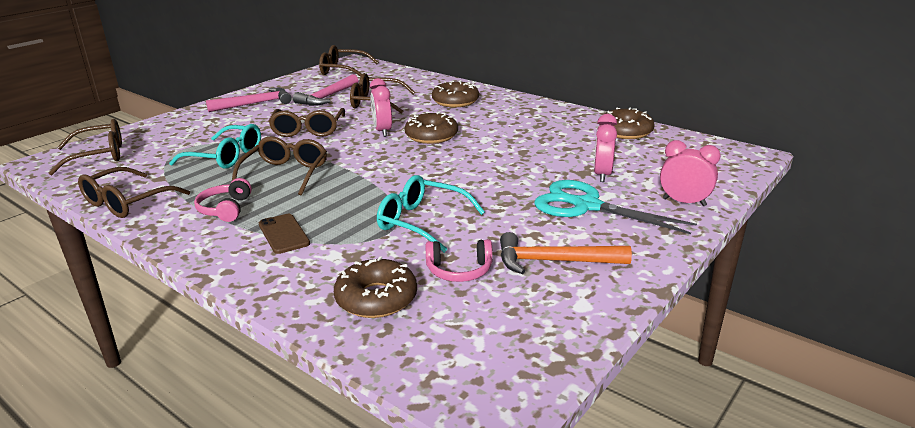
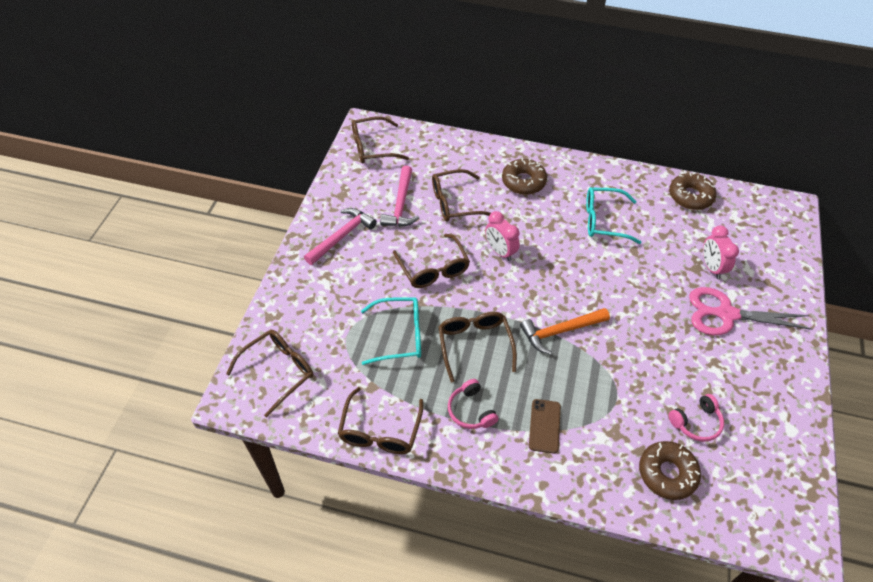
camera: 25 degrees left, 25 degrees up
brown phone [259,214,310,254] -> brown phone turned 60 degrees clockwise [529,399,561,454]
turquoise glasses [377,175,485,253] -> turquoise glasses moved to [586,187,641,244]
brown donut [405,112,458,144] -> none
orange hammer [500,232,632,274] -> orange hammer moved to [520,308,610,355]
turquoise scissors [534,180,697,234] -> pink scissors [689,287,813,335]
pink clock [660,140,720,206] -> none

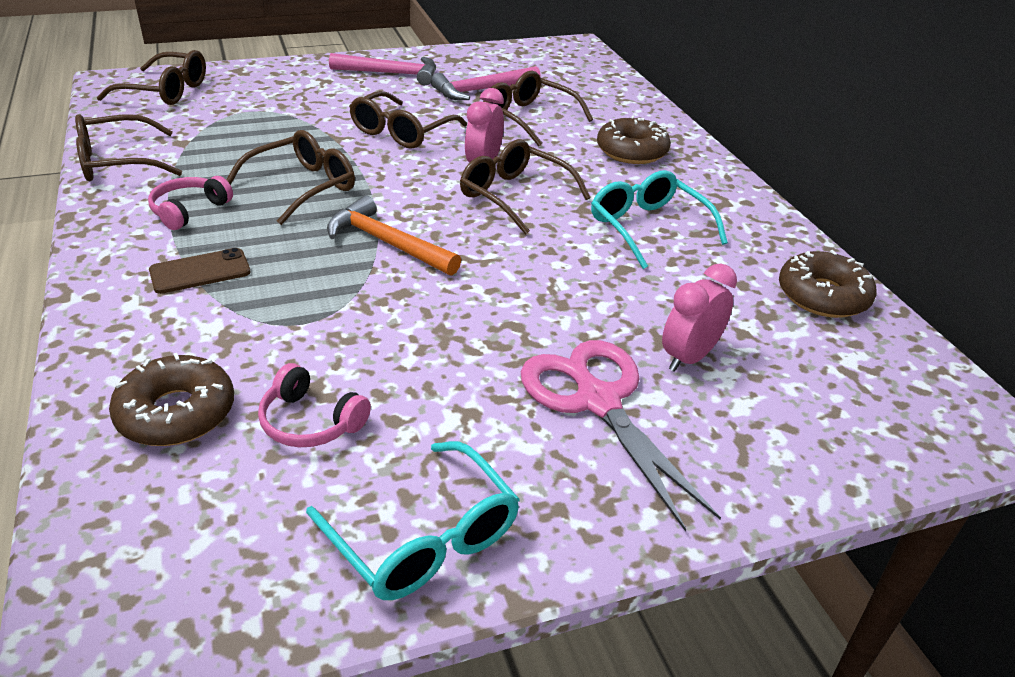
camera: 55 degrees right, 15 degrees down
brown glasses [352,116,409,163] -> brown glasses moved to [460,139,591,235]
turquoise glasses [361,297,421,365] -> turquoise glasses moved to [306,441,520,600]

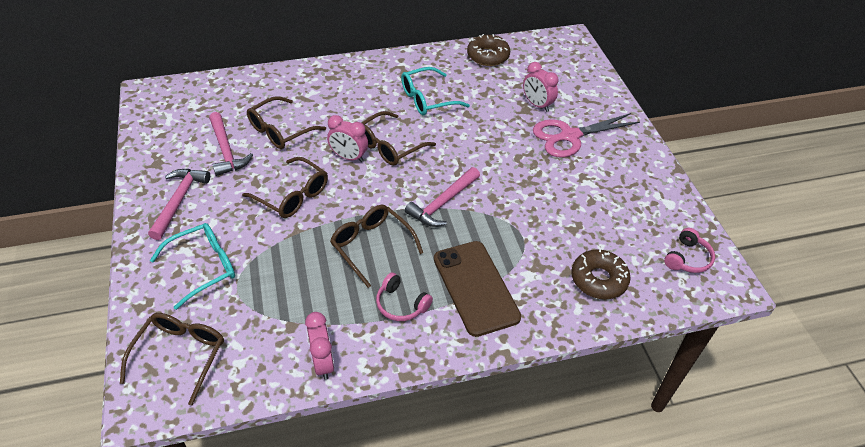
camera: 85 degrees left, 10 degrees up
brown glasses [75,114,182,181] -> pink clock [305,312,334,380]
brown phone [149,248,251,294] -> brown phone [434,241,521,337], size x1.87
pink headphones [258,363,371,447] -> pink headphones moved to [664,228,715,273]
turquoise glasses [306,441,520,600] -> turquoise glasses moved to [150,223,235,310]
orange hammer [327,196,461,276] -> pink hammer [405,167,480,227]
brown donut [597,116,671,164] -> none

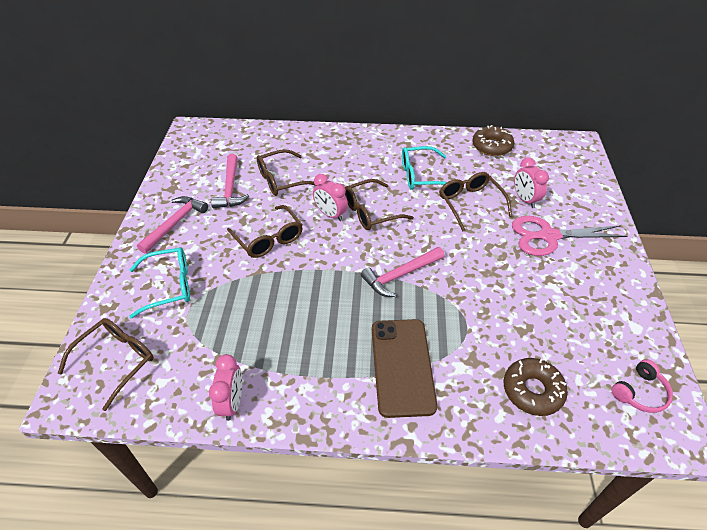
camera: 20 degrees right, 0 degrees up
brown glasses [330,205,423,288] -> brown glasses moved to [439,172,512,231]
pink headphones [376,272,433,321] -> none

